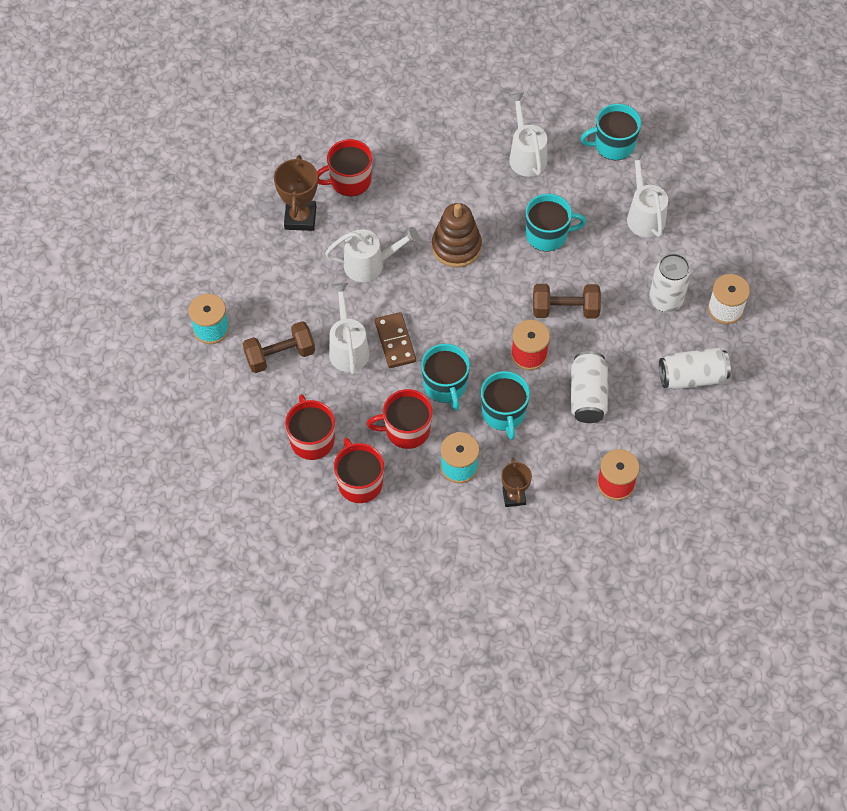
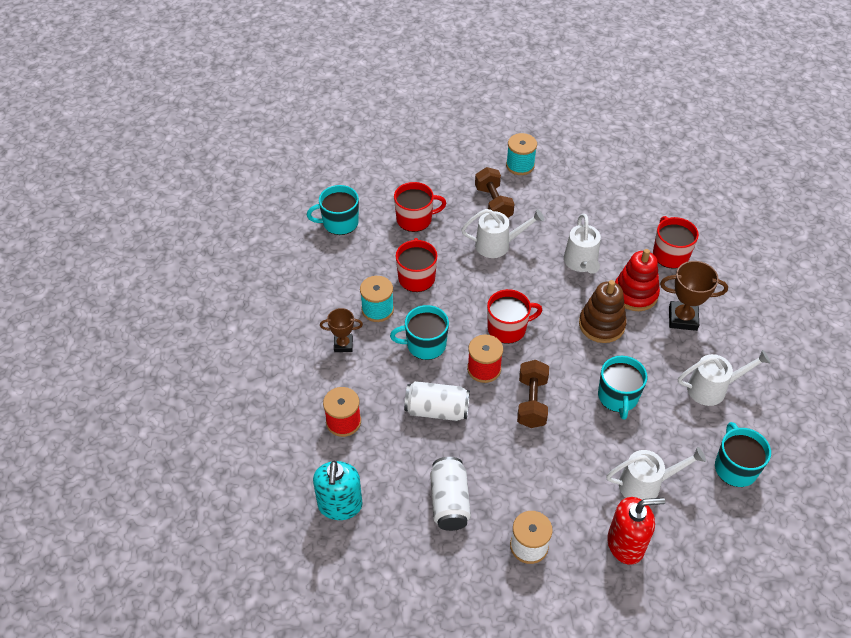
camera: 95 degrees right, 10 degrees down
brown trophy [274,155,318,231] -> brown trophy moved to [660,261,728,331]
red mug [334,438,384,503] -> red mug moved to [487,289,542,344]
brown domino [375,312,416,368] -> none
turquoise mug [421,344,470,411] -> turquoise mug moved to [307,185,359,235]
white can [649,253,691,312] -> none
none -> turquoise soap dispenser [313,461,362,520]
none -> red soap dispenser [607,497,665,564]
none -> red stacking toy [615,249,660,311]

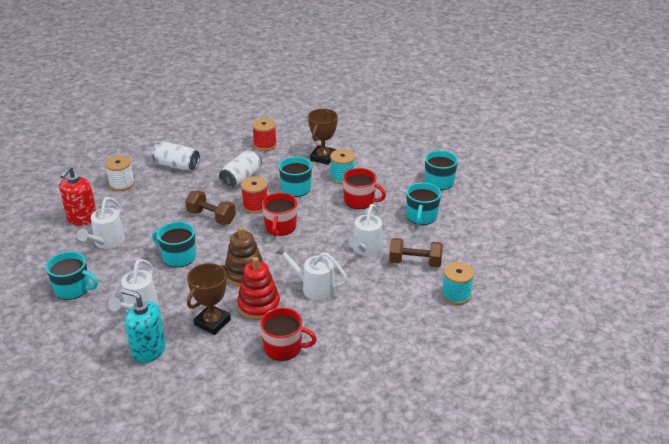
camera: 115 degrees right, 15 degrees down
turquoise soap dispenser [313,461,362,520] -> turquoise soap dispenser moved to [121,288,166,363]
brown trophy [320,308,363,352] -> brown trophy [308,109,338,165], size x1.56
red mug [394,182,447,232] -> turquoise mug [406,182,441,225]

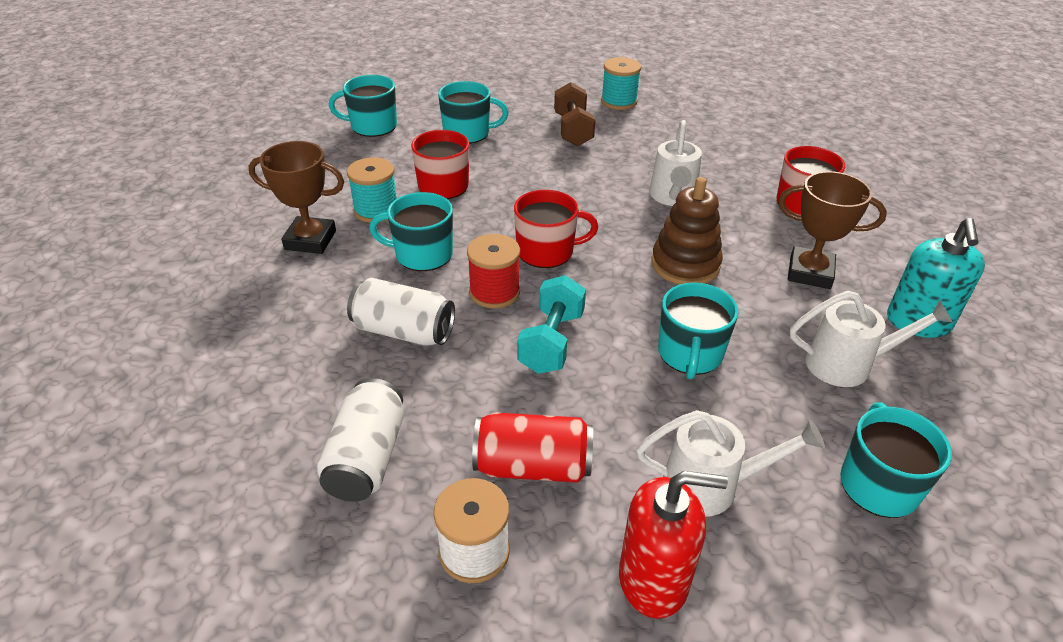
camera: 105 degrees left, 5 degrees up
brown dumbbell [185,191,236,225] -> turquoise dumbbell [517,275,586,374]
red stacking toy [237,257,280,320] -> none
red spool [252,118,277,151] -> none
white watering can [348,204,383,256] -> none
none -> red can [472,412,593,483]

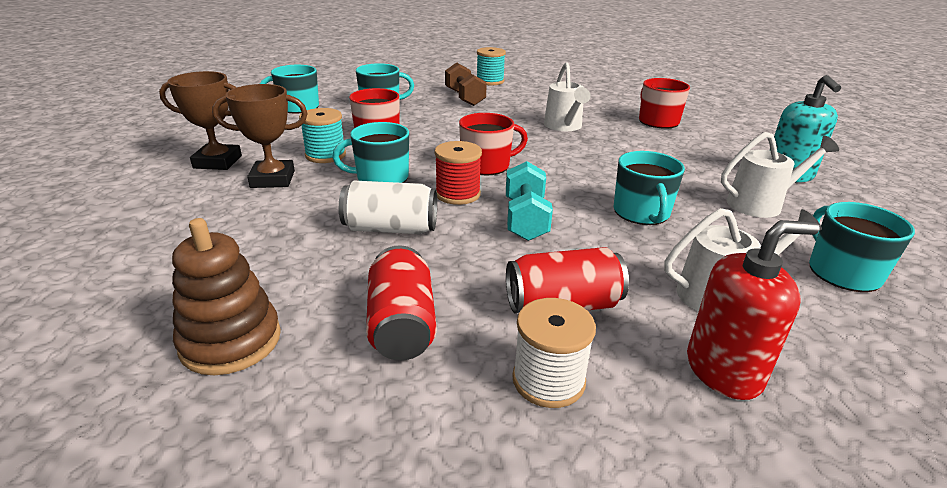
camera: 15 degrees left, 10 degrees down
white can [316,378,404,502] -> red can [366,245,437,361]
brown stacking toy [651,177,723,285] -> brown stacking toy moved to [172,218,281,375]
brown trophy [778,171,887,289] -> brown trophy moved to [159,71,242,170]

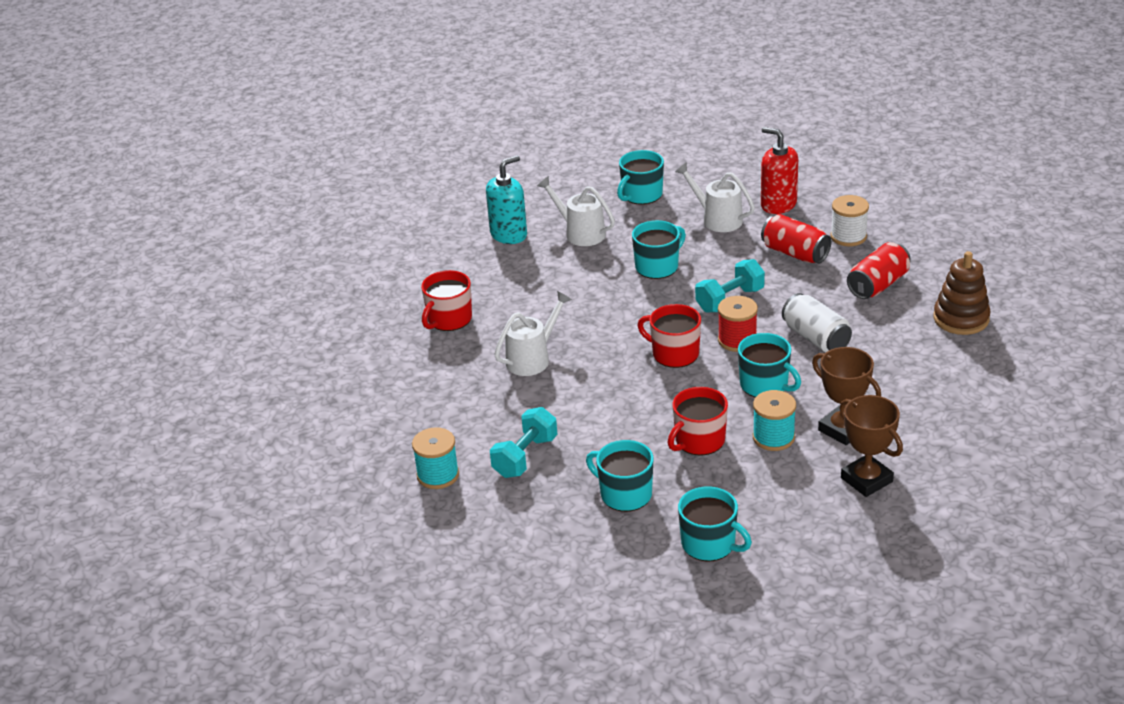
camera: 125 degrees left, 5 degrees up
brown dumbbell [445,63,487,106] -> turquoise dumbbell [490,407,558,478]

